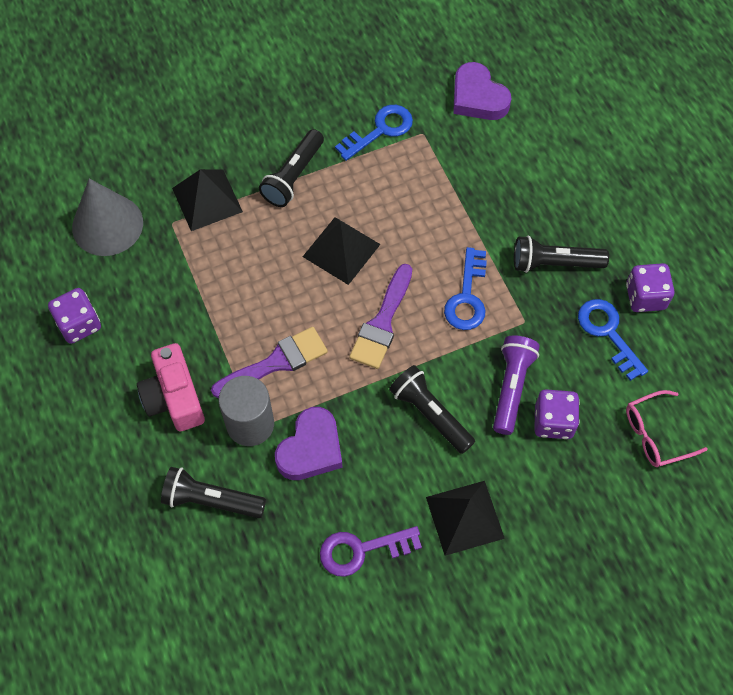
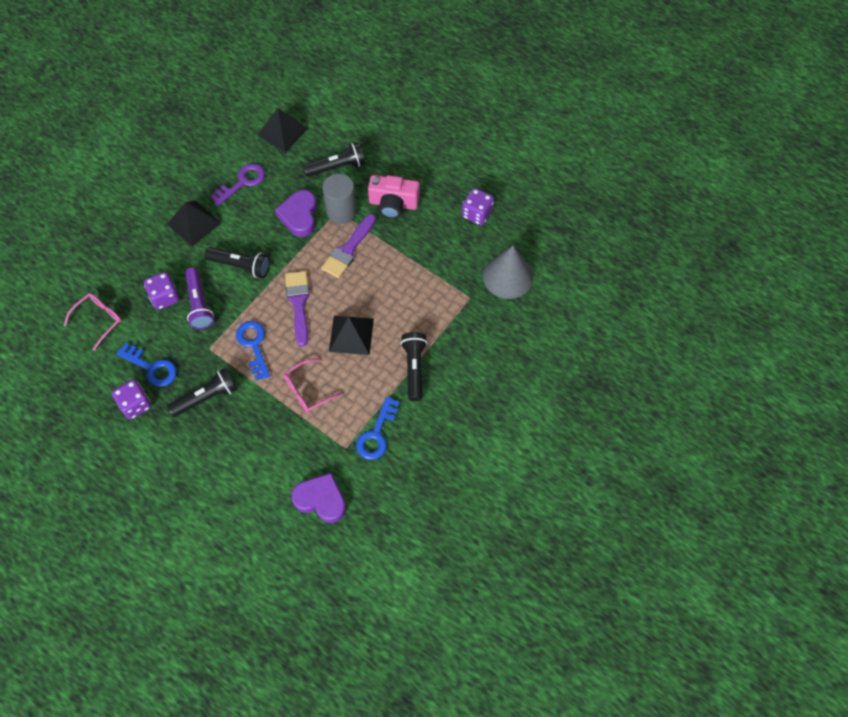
camera: 150 degrees right, 0 degrees up
pink camera [137,343,205,431] -> pink camera turned 150 degrees clockwise [368,175,420,219]
black pyramid [172,169,243,231] -> black pyramid moved to [257,108,308,152]
none -> pink glasses [284,359,343,412]

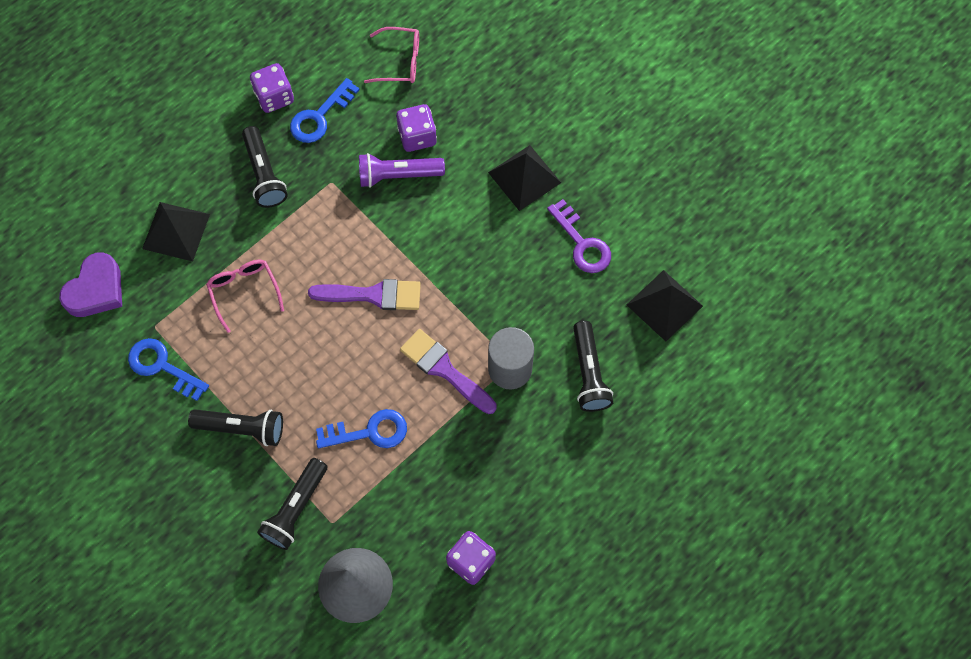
camera: 100 degrees right, 5 degrees up
pink glasses [64,293,122,351] -> pink glasses turned 45 degrees counterclockwise [364,27,419,83]
black flashlight [205,247,270,278] -> black flashlight moved to [257,458,327,550]
blue key [236,321,270,380] -> blue key moved to [316,409,407,448]
purple heart [275,190,317,237] -> none
black pyramid [329,316,374,355] -> black pyramid moved to [142,202,210,261]
pink camera [368,175,420,219] -> none

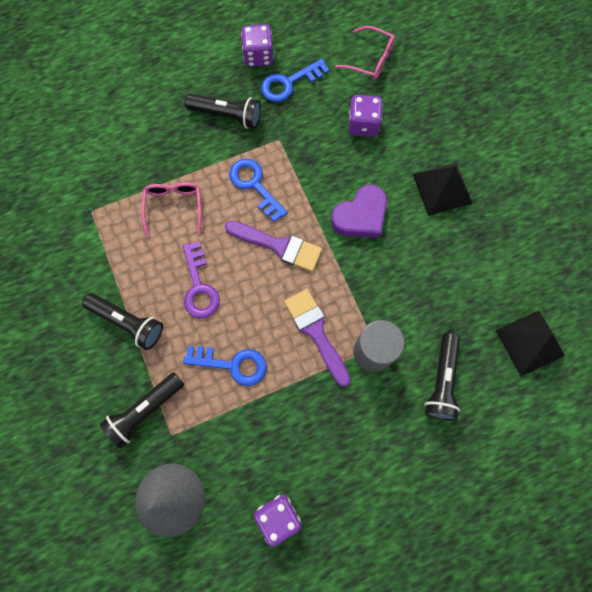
camera: 20 degrees right, 5 degrees up
purple heart [59,252,122,317] -> purple heart moved to [331,185,387,238]
blue key [128,338,209,401] -> blue key moved to [229,159,288,222]
black pyramid [142,202,210,261] -> none
black flashlight [242,126,288,208] -> black flashlight turned 75 degrees counterclockwise [185,93,261,129]
purple flashlight [359,153,445,188] -> none
purple key [547,199,611,273] -> purple key moved to [183,242,220,319]

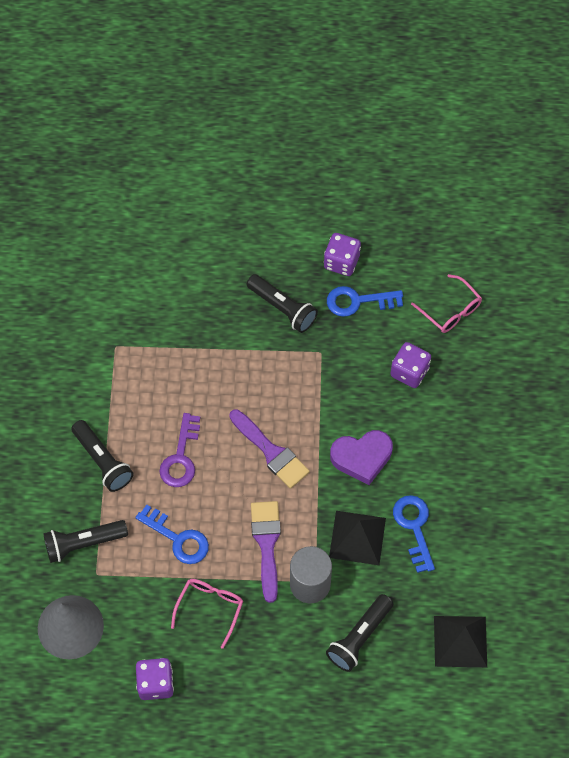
camera: 25 degrees right, 10 degrees down
pink glasses [142,182,201,237] -> pink glasses moved to [171,579,243,649]
blue key [229,159,288,222] -> blue key moved to [393,495,435,573]
black pyramid [413,163,473,216] -> black pyramid moved to [329,511,386,565]

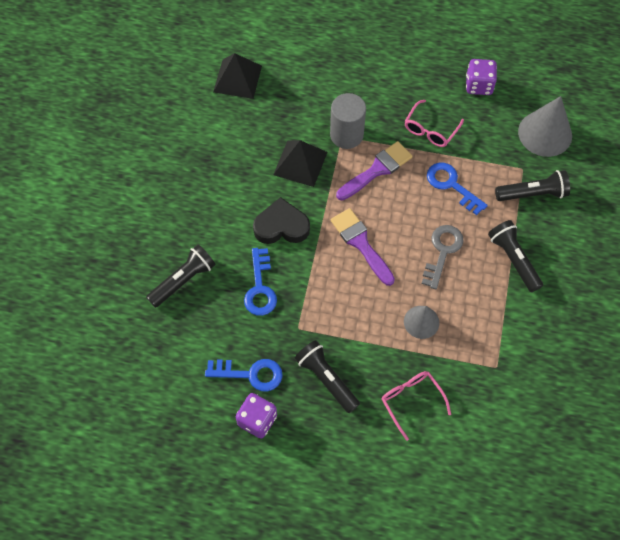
camera: 170 degrees left, 0 degrees up
purple key [159,413,200,487] -> grey key [422,225,464,289]
purple brush [251,501,281,603] -> purple brush turned 135 degrees counterclockwise [336,141,412,201]
black flashlight [326,594,394,672] -> black flashlight moved to [146,244,216,308]
purple heart [330,430,393,485] -> black heart [253,197,310,244]
purple dice [390,342,431,388] -> none
blue key [393,495,435,573] -> blue key moved to [244,248,277,316]
pink glasses [411,274,482,333] -> pink glasses moved to [382,371,451,441]
none -> grey cone [404,306,439,339]

